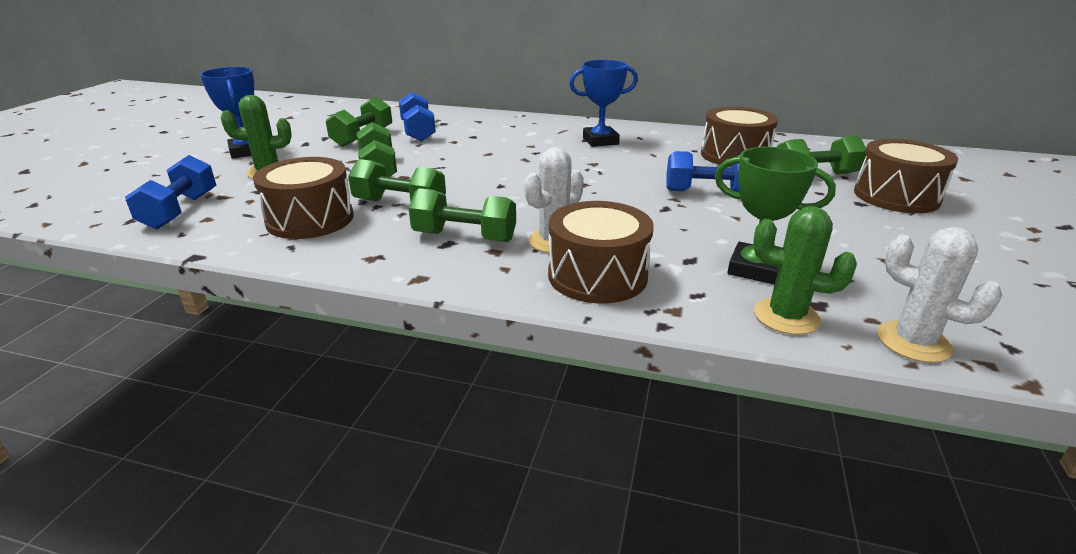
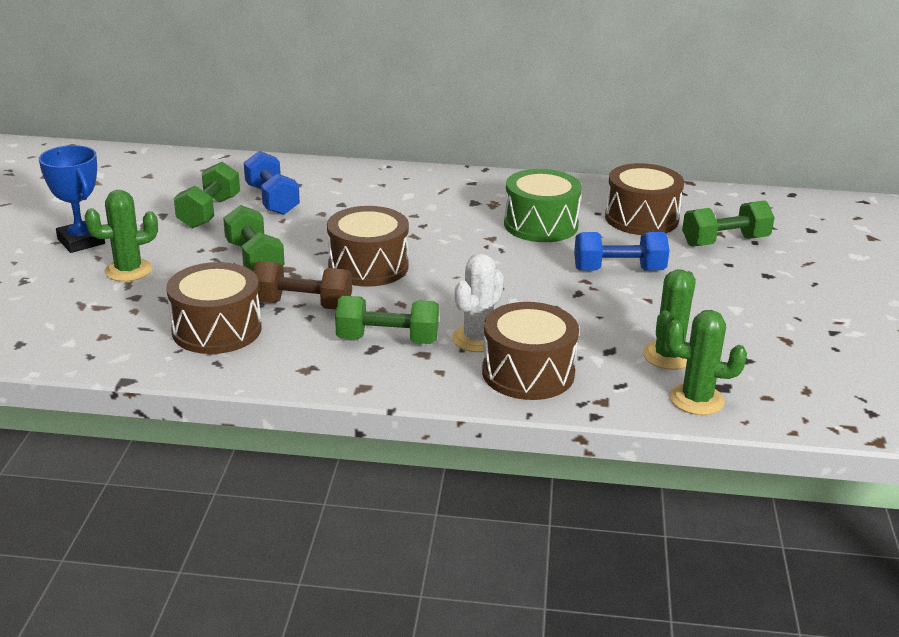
camera: 10 degrees left, 0 degrees up
blue dumbbell [125,155,216,229] -> none
green dumbbell [348,159,446,202] -> brown dumbbell [253,261,352,310]
blue trophy [569,60,638,147] -> none
green trophy [715,147,836,284] -> green cactus [643,269,696,370]
brown drum [854,139,958,213] -> brown drum moved to [327,206,409,287]
white cactus [877,227,1002,363] -> none
none -> green drum [504,169,582,242]

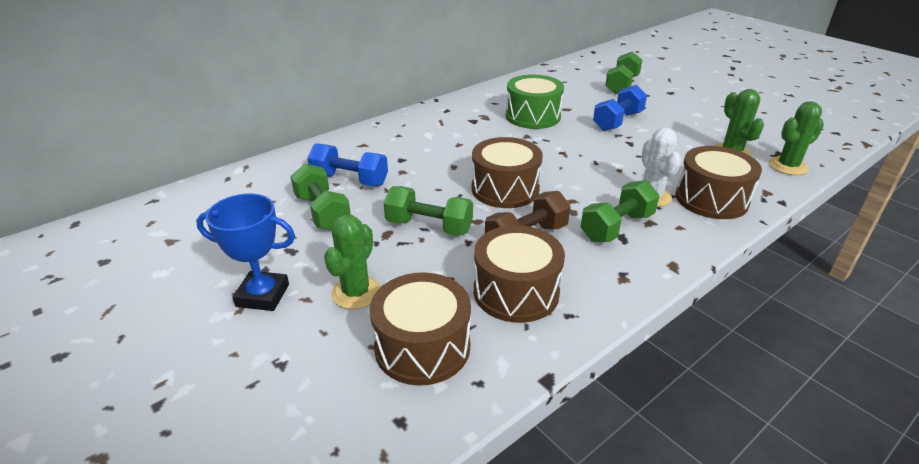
camera: 45 degrees left, 5 degrees up
brown drum [605,163,684,235] -> brown drum moved to [369,272,471,386]

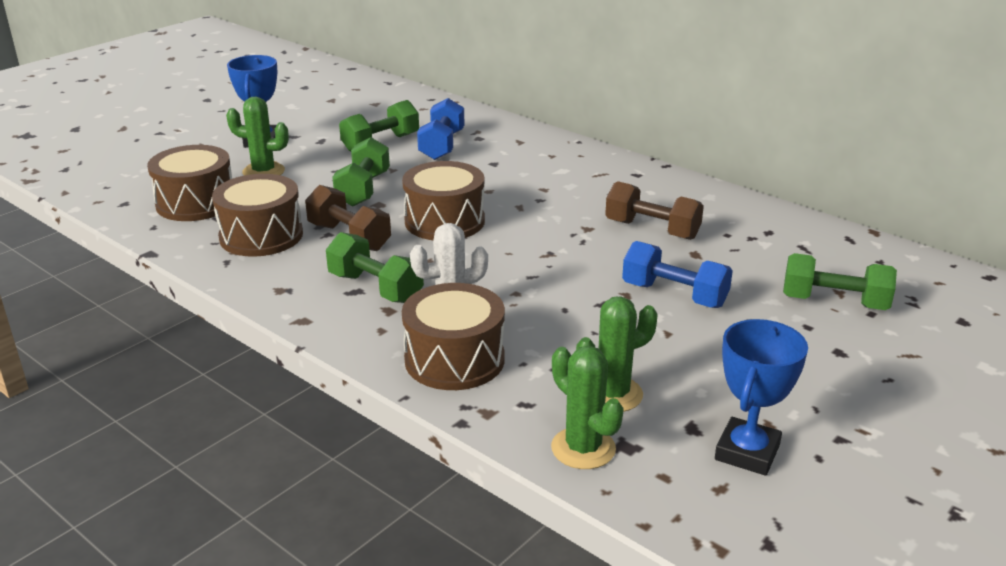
camera: 80 degrees right, 5 degrees down
green drum [506,75,564,129] -> brown dumbbell [605,181,704,240]
none -> blue trophy [715,319,808,476]

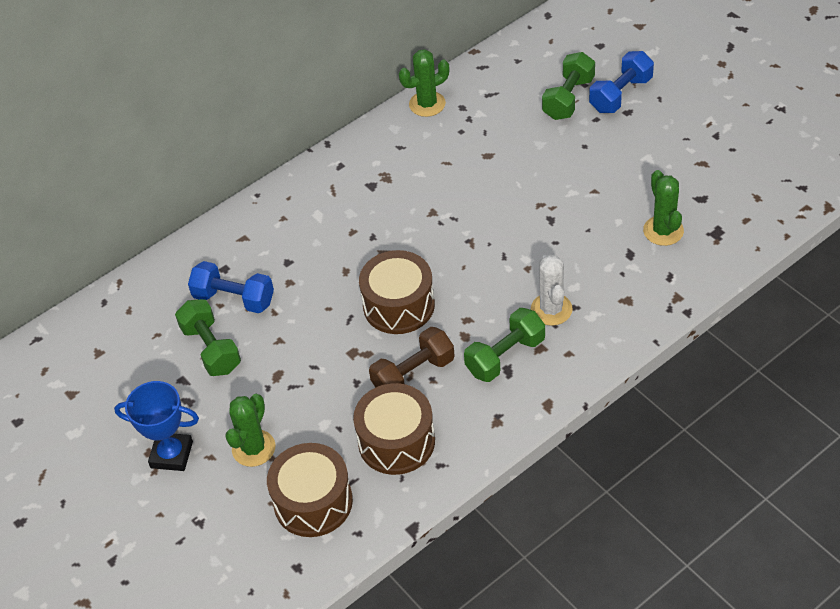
camera: 75 degrees left, 20 degrees up
green dumbbell [332,137,390,207] -> none
brown drum [402,283,505,390] -> none
green cactus [551,346,624,469] -> green cactus moved to [399,49,449,117]
brown dumbbell [605,181,704,240] -> none
blue dumbbell [622,241,733,308] -> blue dumbbell moved to [589,51,654,113]
blue trophy [715,319,808,476] -> none

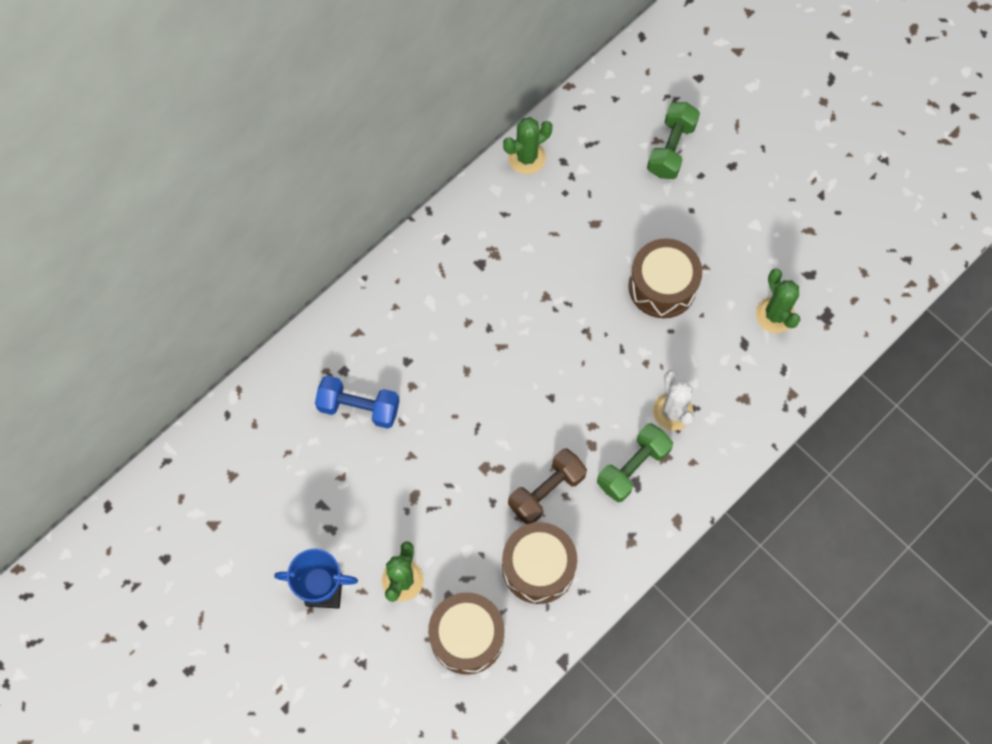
camera: 10 degrees left, 20 degrees up
green dumbbell [175,299,241,376] -> none
brown drum [359,250,435,334] -> brown drum moved to [628,238,702,318]
blue dumbbell [589,51,654,113] -> none

